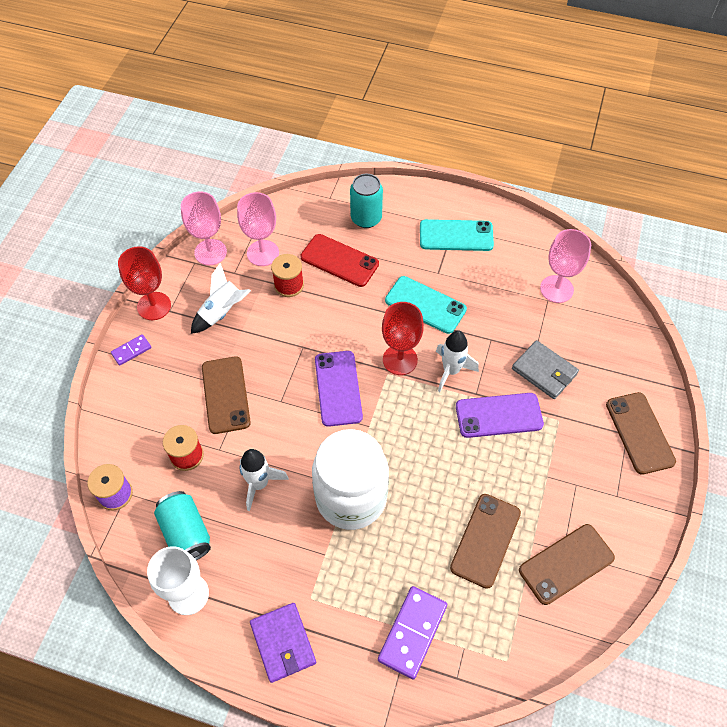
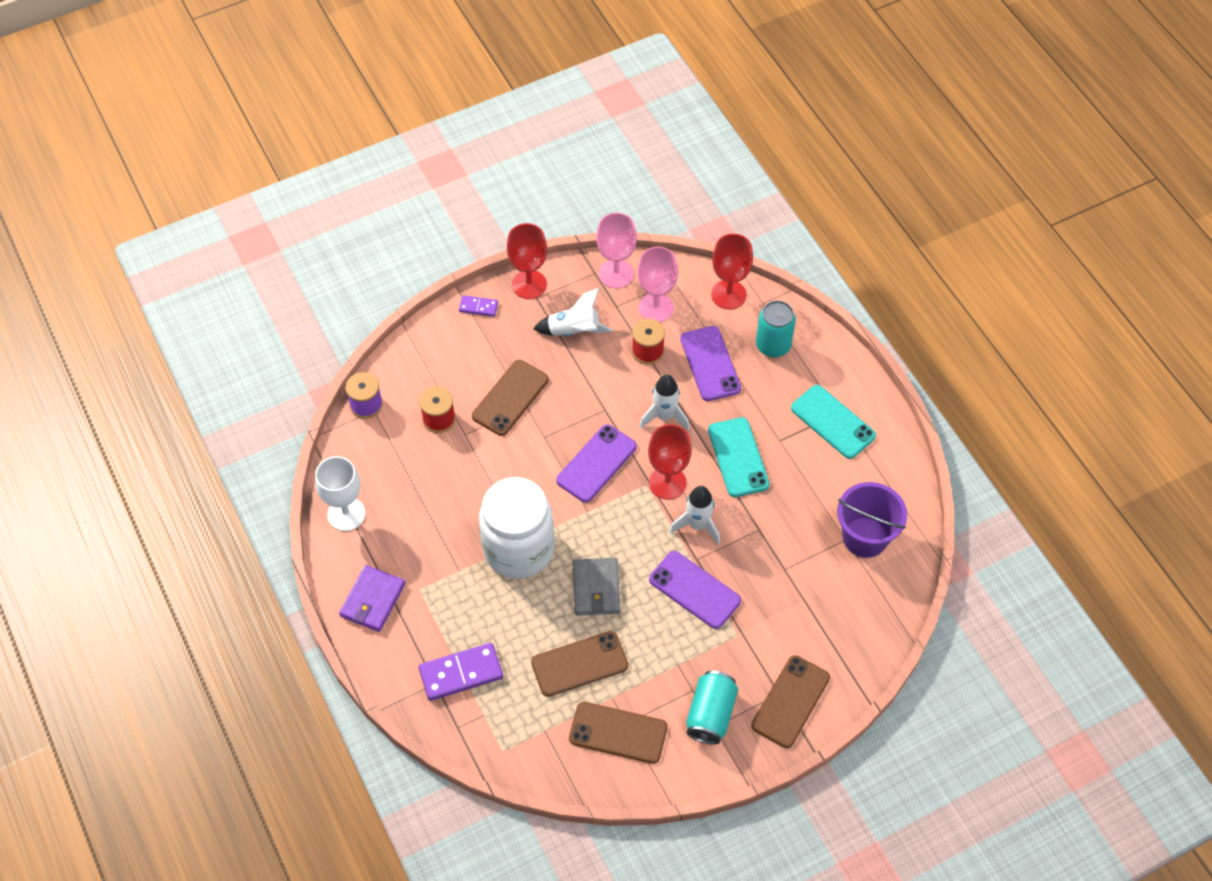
camera: 45 degrees right, 0 degrees up
turquoise can [154,491,211,560] -> turquoise can moved to [686,671,738,745]
white rocket [239,449,289,511] -> white rocket moved to [639,375,690,431]
red phone [300,234,379,287] -> purple phone [680,326,741,401]
grey wallet [512,340,579,399] -> grey wallet moved to [573,558,620,616]
pink goblet [540,229,591,303] -> purple bucket [837,482,907,558]
none -> red goblet [711,234,753,309]

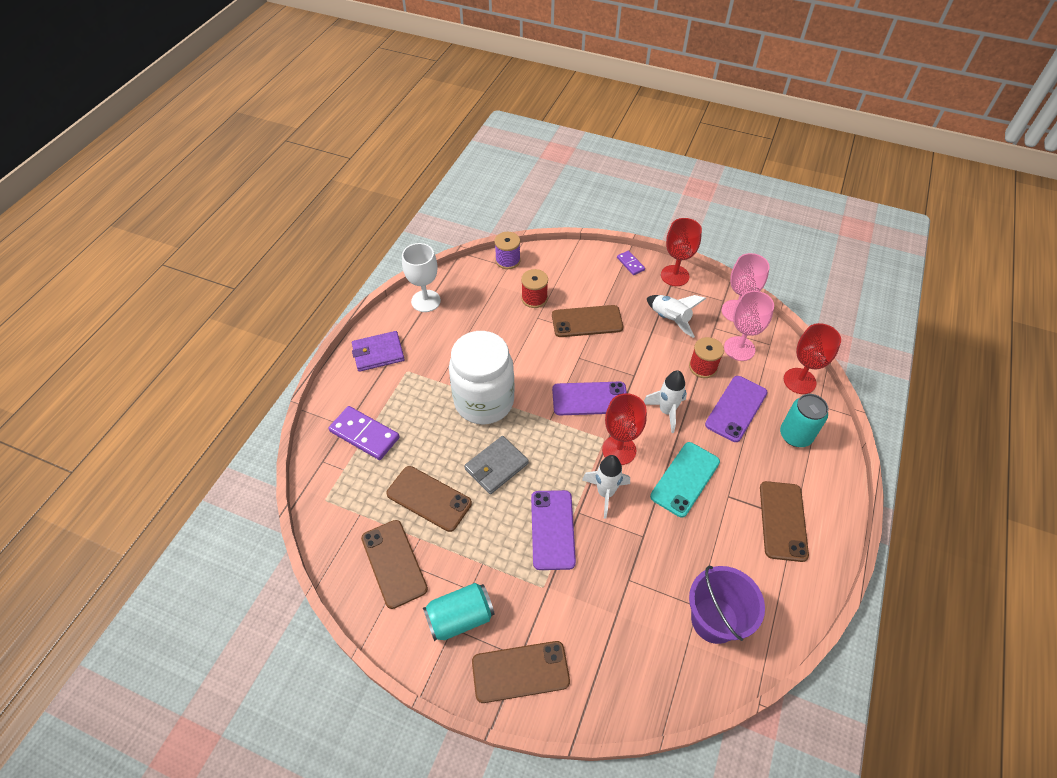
camera: 50 degrees right, 5 degrees down
turquoise phone [791,385,876,459] -> brown phone [760,481,809,562]

